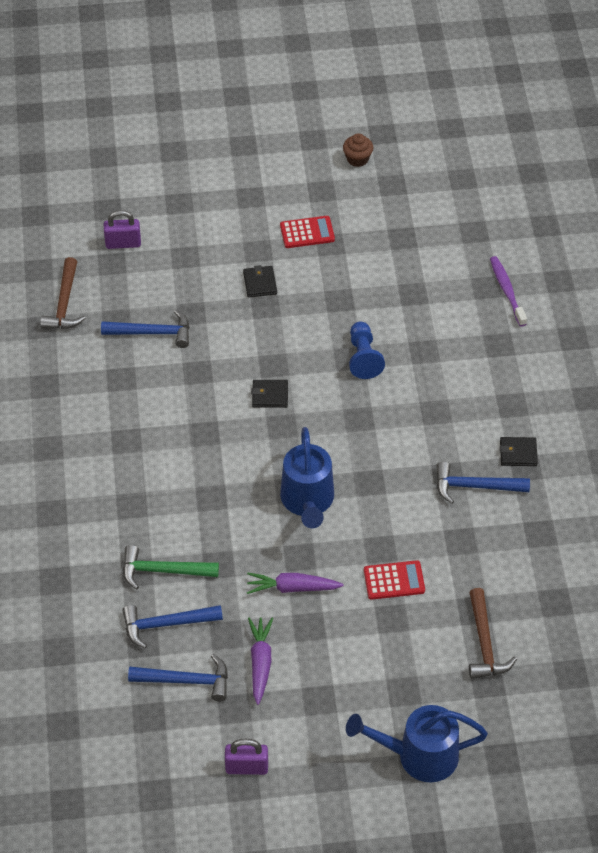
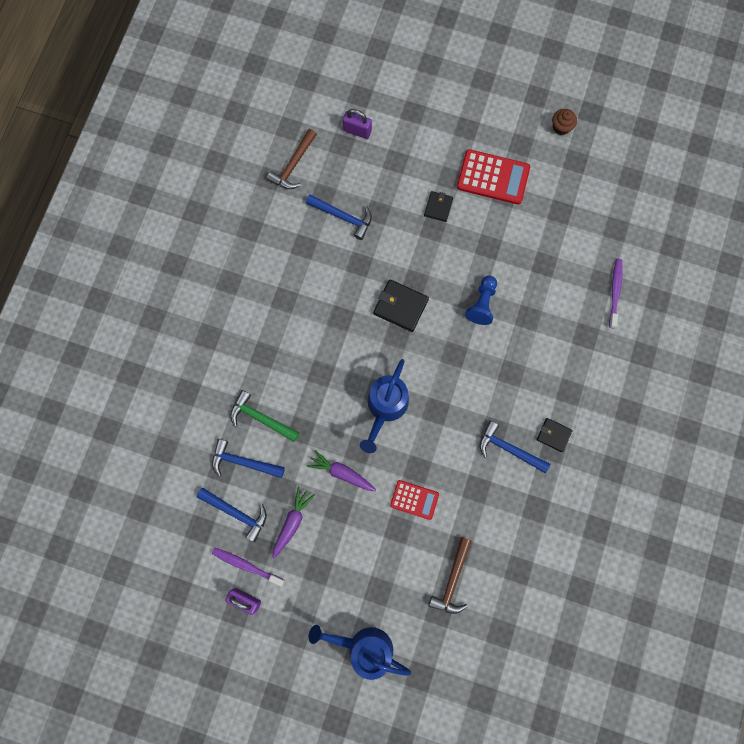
camera: 25 degrees right, 25 degrees up
black wallet [251,380,288,408] -> black wallet [373,280,429,332], size x1.62
red calculator [280,216,335,248] -> red calculator [457,149,530,204], size x1.66
none -> purple toothbrush [212,548,284,586]

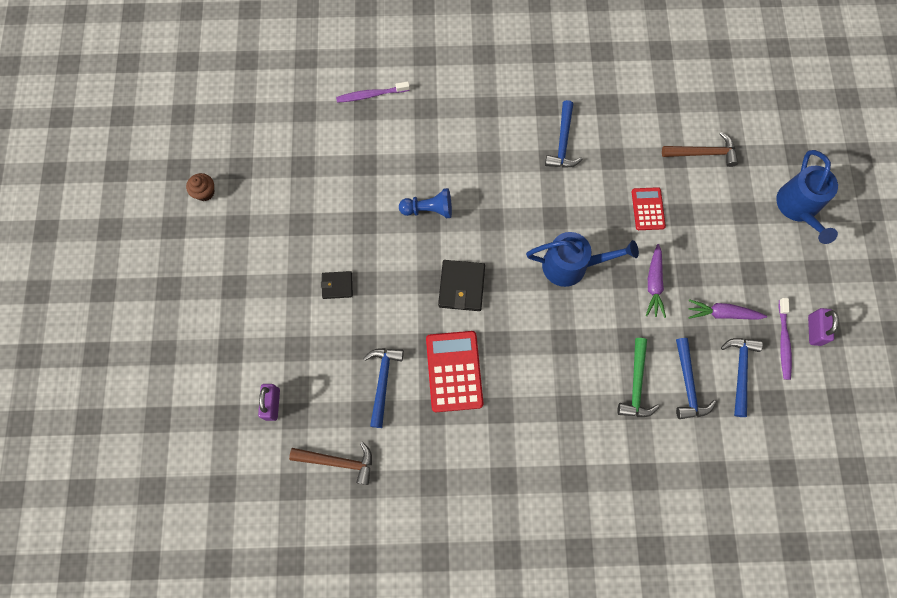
camera: 110 degrees left, 5 degrees down
red calculator [457,149,530,204] -> red calculator moved to [426,331,483,412]
black wallet [537,418,572,452] -> none

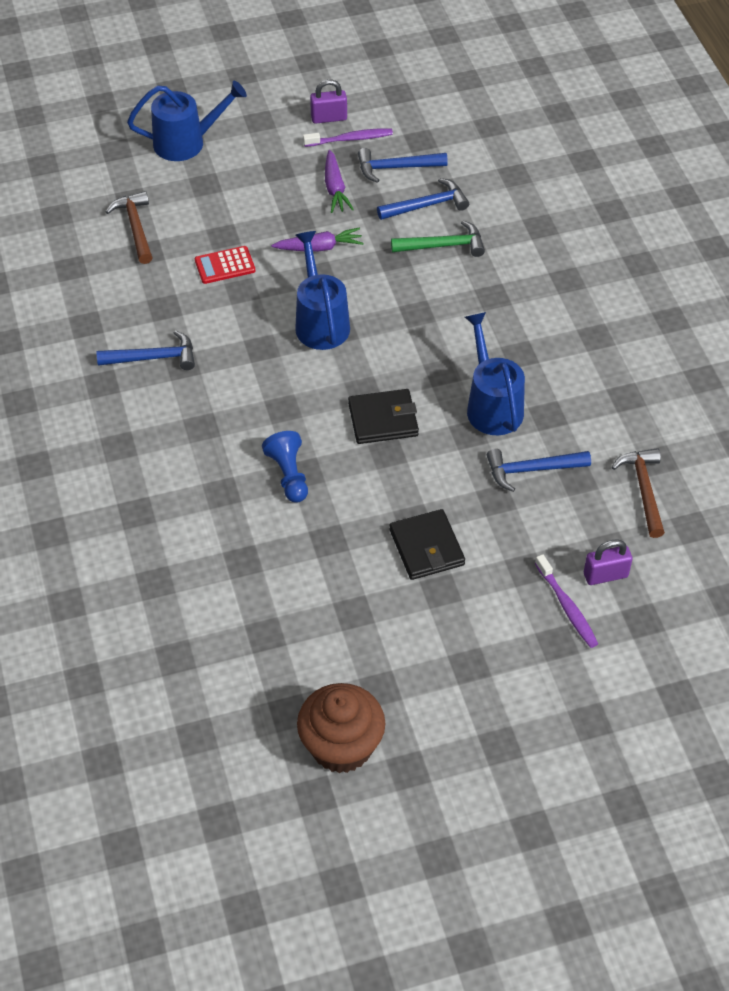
camera: 105 degrees left, 20 degrees down
brown cupcake [186,173,214,201] -> brown cupcake [297,683,385,773], size x2.08
black wallet [321,271,353,299] -> black wallet [389,509,465,580], size x1.62
purple toothbrush [336,81,410,103] -> purple toothbrush moved to [535,554,598,648]
red calculator [426,331,483,412] -> blue watering can [465,312,525,435]

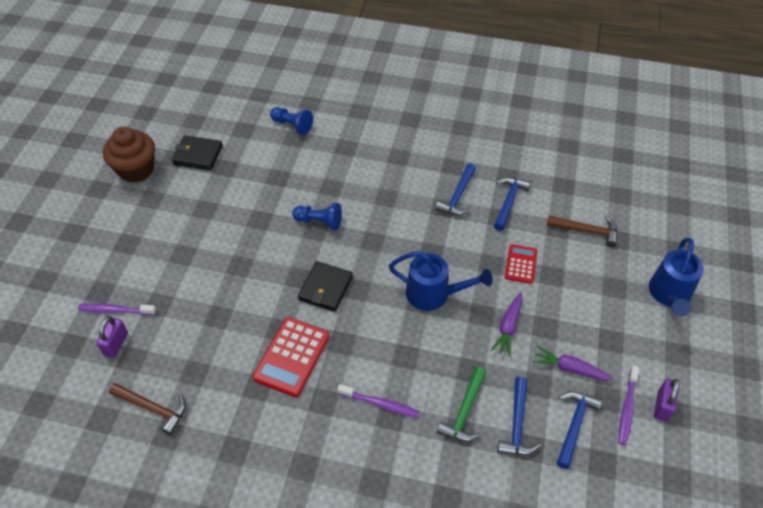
camera: 120 degrees right, 0 degrees up
black wallet [389,509,465,580] -> black wallet moved to [172,135,223,170]
blue watering can [465,312,525,435] -> red calculator [253,317,330,397]
blue hammer [487,449,591,492] -> blue hammer moved to [494,177,531,231]
none -> blue pawn [270,107,313,135]
none -> purple toothbrush [337,384,420,418]

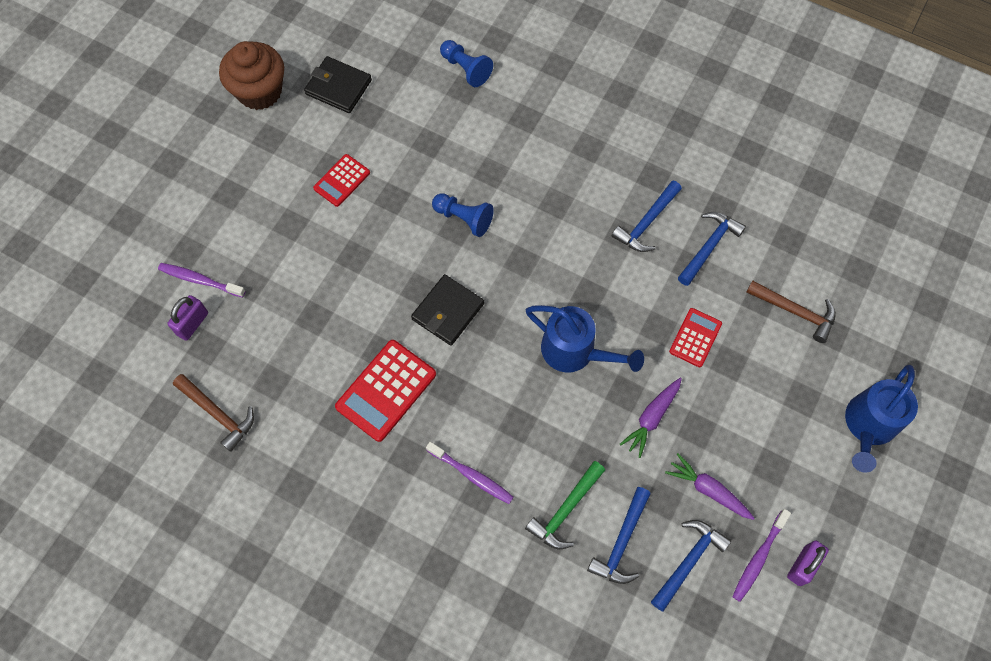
camera: 15 degrees right, 15 degrees up
none -> red calculator [313,154,370,207]

